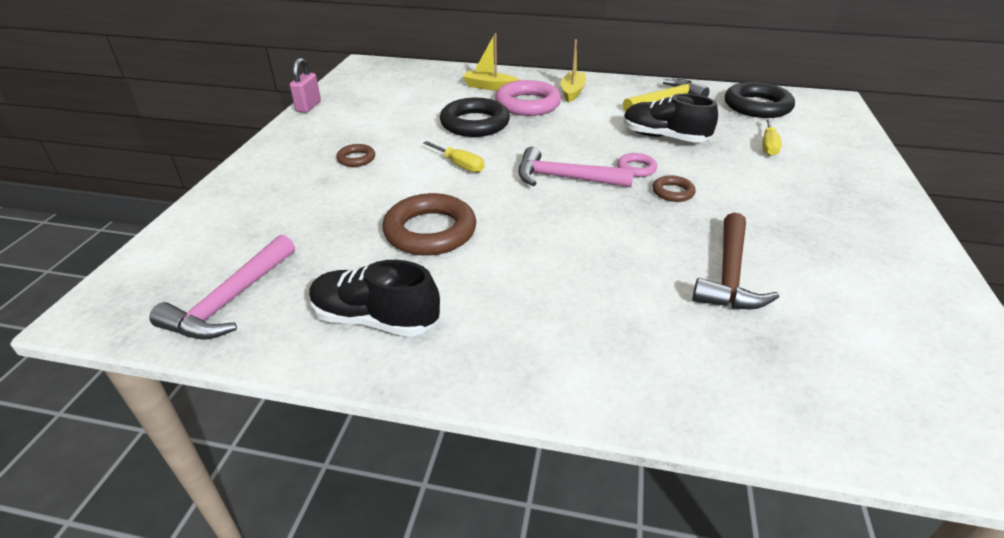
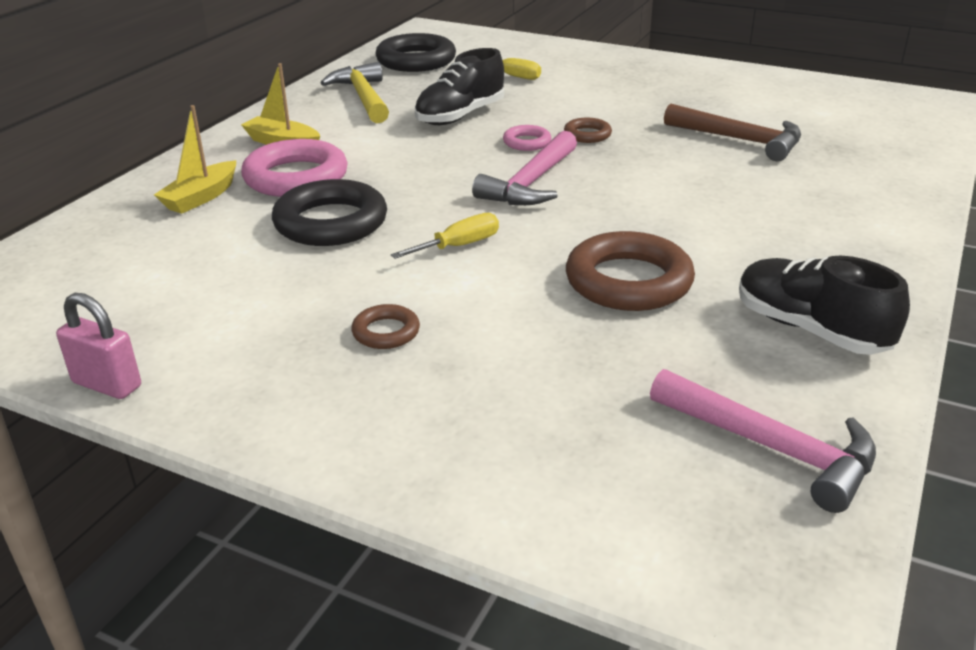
camera: 75 degrees left, 5 degrees down
black shoe [309,260,440,337] -> black shoe turned 105 degrees clockwise [739,256,910,355]

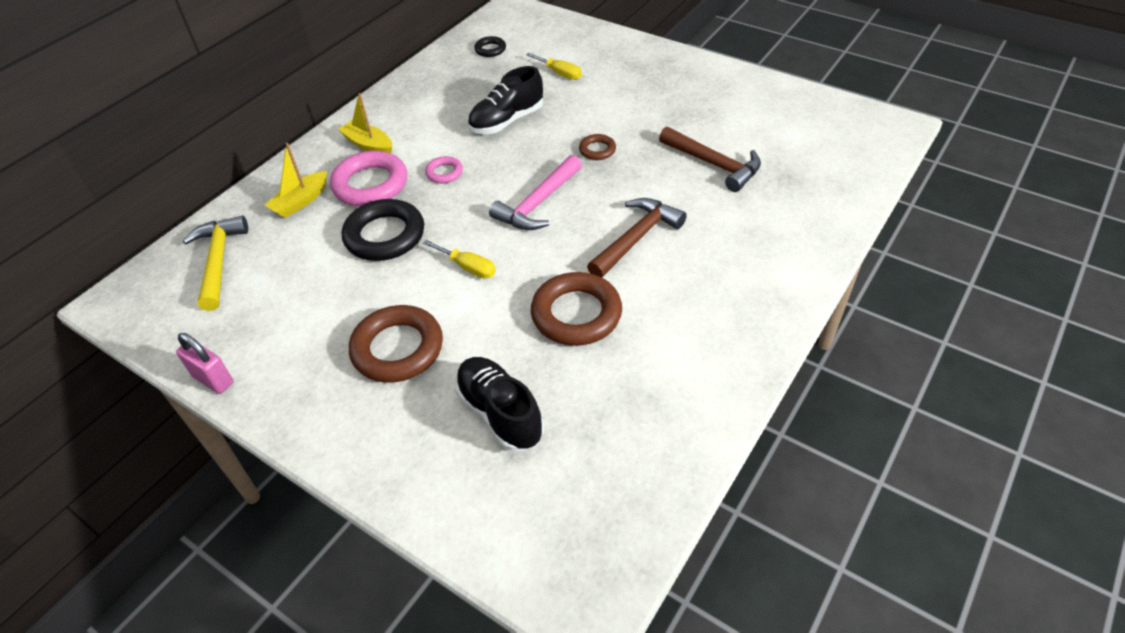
camera: 10 degrees right, 15 degrees up
yellow hammer [321,62,389,123] -> yellow hammer moved to [183,216,248,311]
brown ring [351,304,420,349] -> brown ring [349,305,443,383], size x2.01
black ring [375,33,456,72] -> black ring [474,36,506,57], size x0.50
yellow screwdriver [391,213,499,259] -> yellow screwdriver turned 60 degrees clockwise [423,240,496,279]
pink ring [503,125,551,151] -> pink ring moved to [425,156,463,183]
pink hammer [650,369,876,513] -> none
black shoe [739,256,910,355] -> black shoe moved to [455,357,544,452]
none -> brown hammer [587,198,687,277]

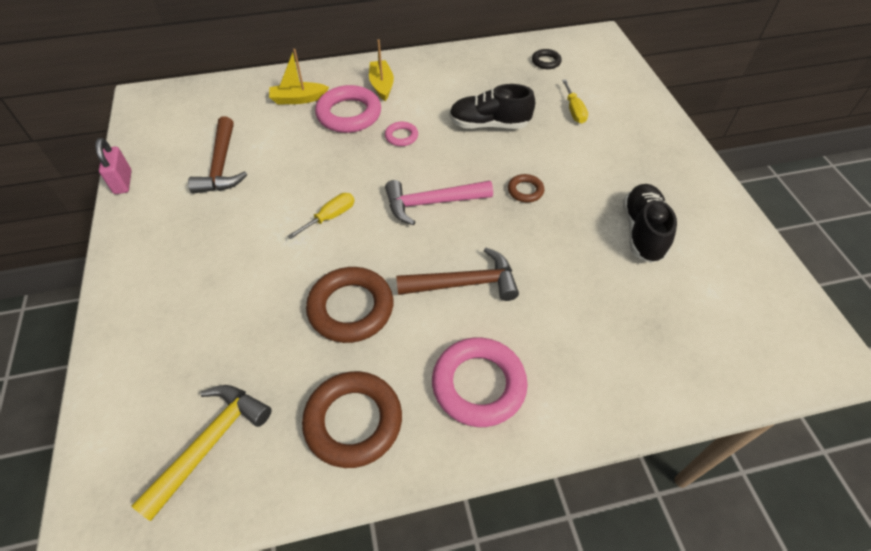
camera: 40 degrees right, 5 degrees up
yellow hammer [183,216,248,311] -> yellow hammer moved to [131,385,272,521]
black ring [342,199,424,261] -> none
brown ring [349,305,443,383] -> brown ring moved to [302,371,402,468]
yellow screwdriver [423,240,496,279] -> yellow screwdriver turned 120 degrees counterclockwise [288,193,354,239]
black shoe [455,357,544,452] -> black shoe moved to [623,184,677,263]
brown hammer [659,127,761,192] -> brown hammer moved to [188,116,247,194]
none -> pink ring [432,337,528,427]

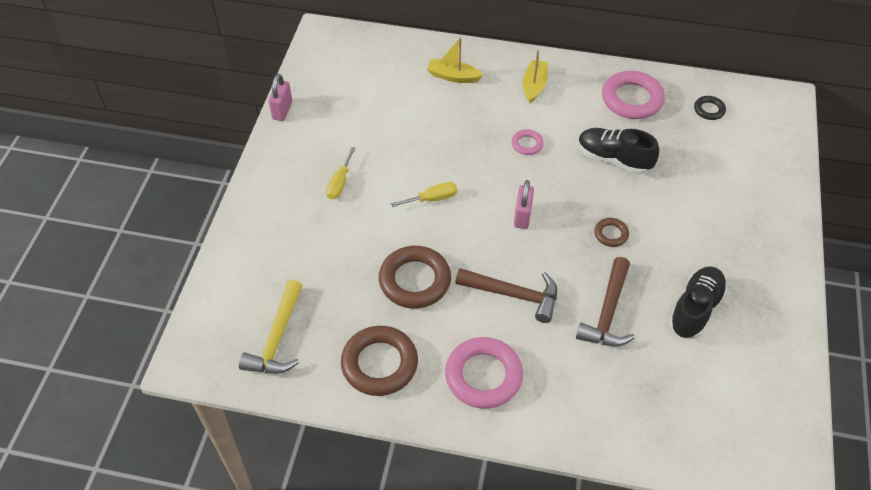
camera: 25 degrees right, 0 degrees up
yellow hammer [131,385,272,521] -> yellow hammer turned 135 degrees clockwise [239,280,302,374]
brown hammer [188,116,247,194] -> brown hammer moved to [576,257,635,347]
pink ring [315,85,381,133] -> pink ring moved to [602,71,665,119]
pink hammer [385,180,493,225] -> pink padlock [514,180,534,229]
yellow screwdriver [562,79,588,123] -> yellow screwdriver moved to [326,147,356,199]

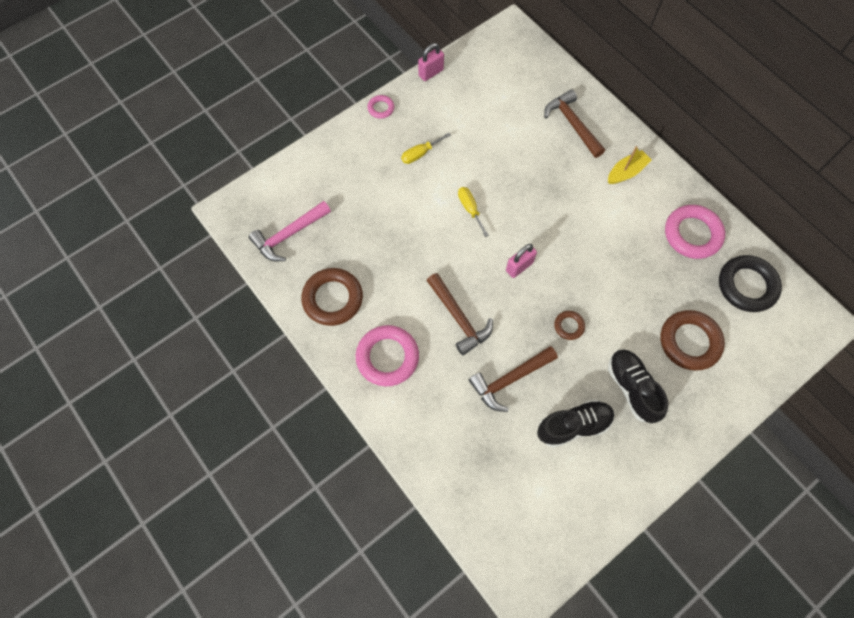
camera: 40 degrees right, 15 degrees up
yellow hammer [239,280,302,374] -> pink hammer [249,201,331,261]
brown ring [379,246,451,308] -> brown ring moved to [660,310,725,370]
yellow screwdriver [391,182,457,207] -> yellow screwdriver turned 135 degrees counterclockwise [458,187,489,237]
yellow boat [427,37,483,83] -> brown hammer [544,89,605,158]
pink ring [512,129,544,155] -> pink ring moved to [367,95,394,119]
black shoe [578,128,659,174] -> black shoe moved to [608,350,668,423]
black ring [694,96,726,120] -> black ring [719,255,782,312], size x2.01

